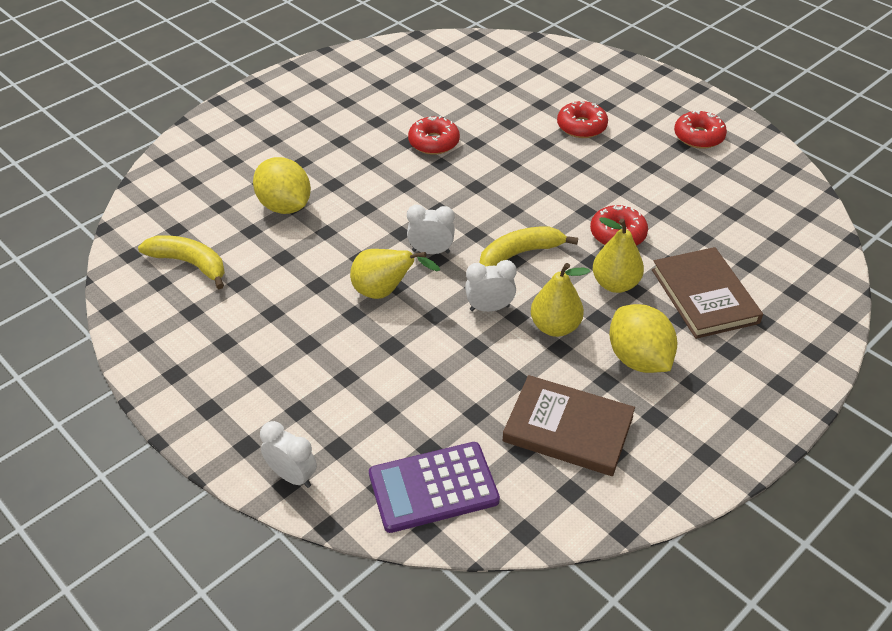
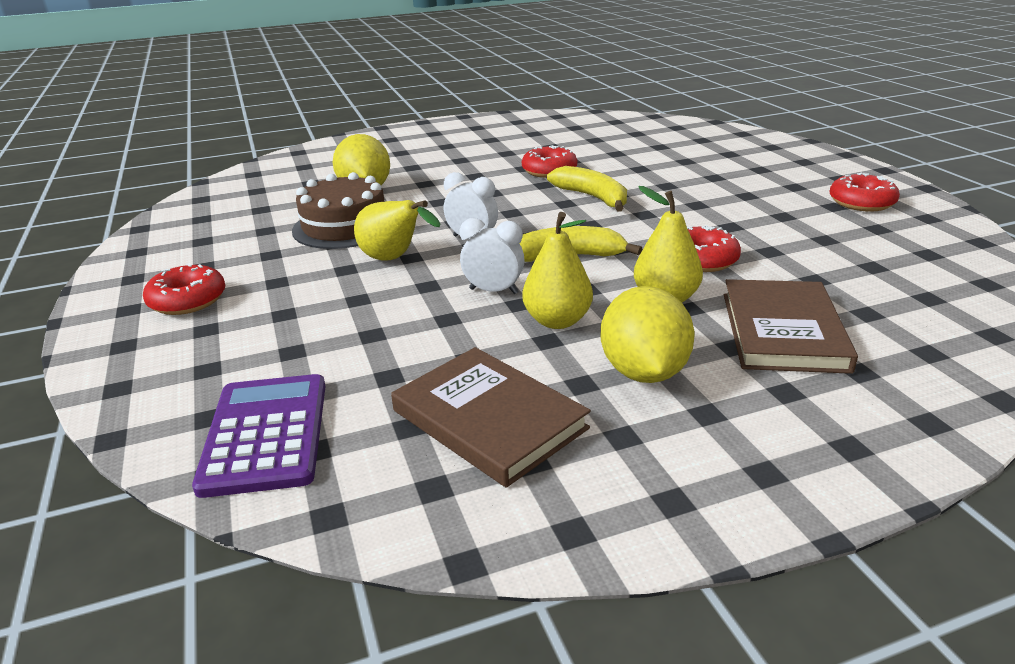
camera: 25 degrees right, 15 degrees down
yellow banana [138,235,225,289] -> yellow banana moved to [547,166,627,211]
white clock [260,421,317,488] -> none
purple calculator [369,442,500,533] -> purple calculator turned 75 degrees clockwise [192,374,326,498]
red donut [557,101,608,138] -> red donut moved to [143,264,225,315]
none -> brown cake [292,172,385,249]

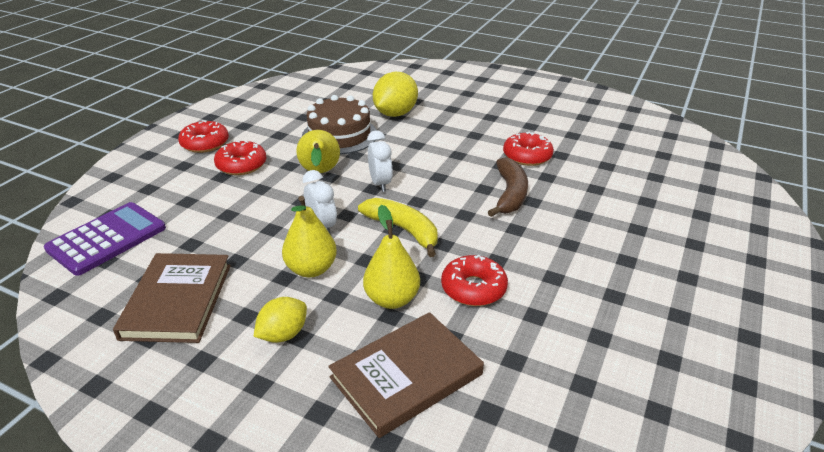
camera: 45 degrees right, 5 degrees up
yellow banana [547,166,627,211] -> brown banana [488,157,528,217]
yellow lemon [600,286,695,383] -> yellow lemon [253,297,307,343], size x0.62
red donut [830,173,900,211] -> red donut moved to [214,141,266,175]

